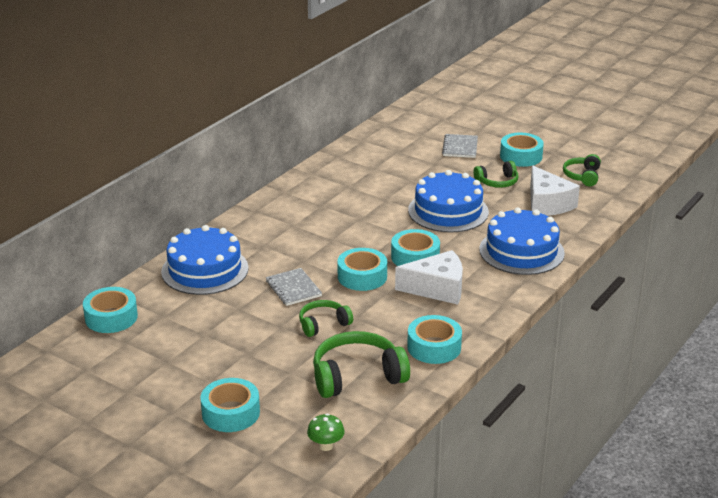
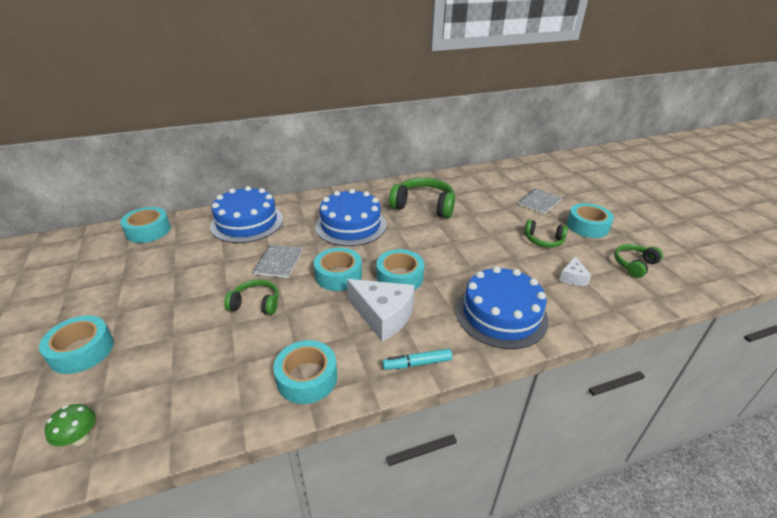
camera: 35 degrees right, 5 degrees up
green headphones [313,331,410,398] -> green headphones moved to [389,178,455,218]
blue cake [408,170,489,233] -> blue cake moved to [315,189,386,246]
white cheese [530,165,580,216] -> white cheese [559,256,591,286], size x0.51
none -> turquoise marker [382,348,452,370]

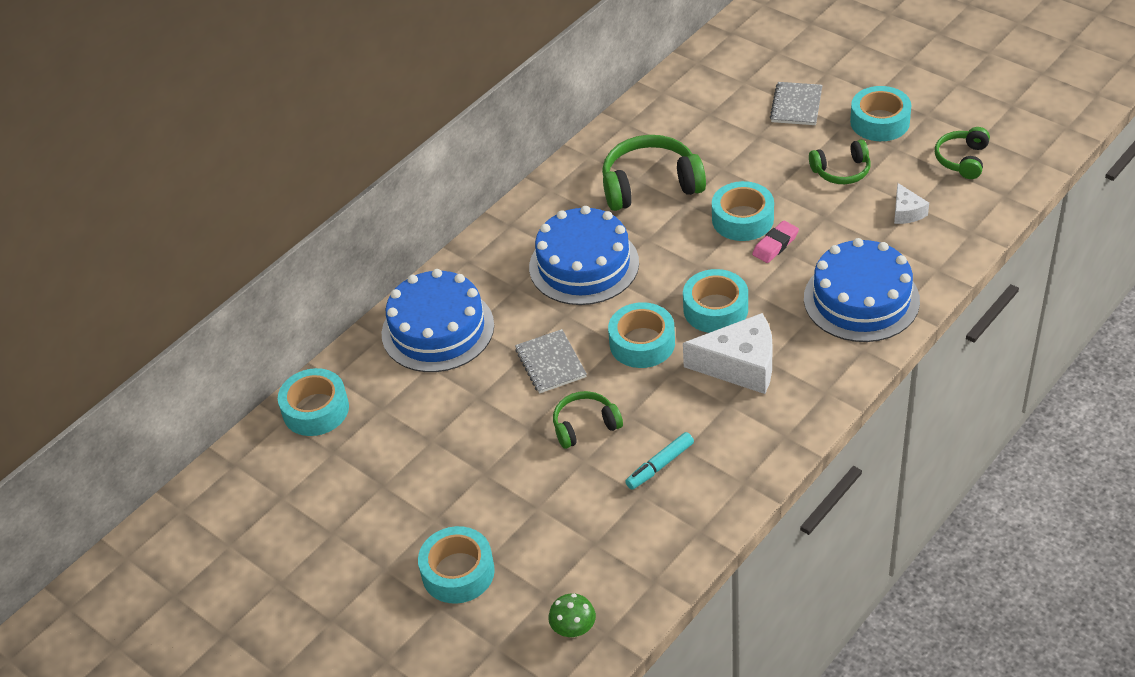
camera: 25 degrees left, 10 degrees up
turquoise tape [273,340,337,404] -> turquoise tape moved to [712,181,774,241]
turquoise marker [382,348,452,370] -> turquoise marker moved to [625,432,694,490]
none -> pink eraser [752,221,799,263]

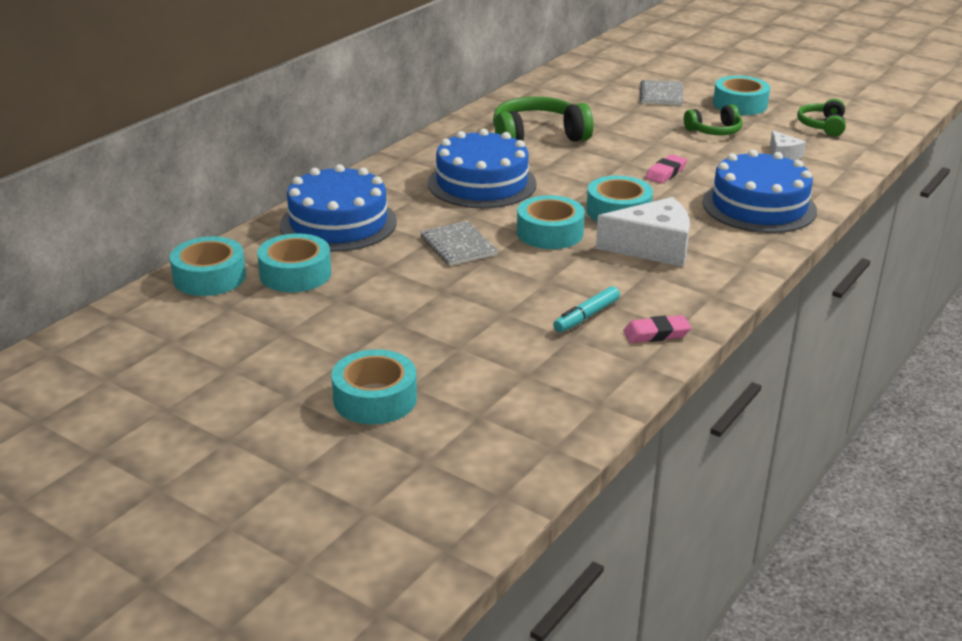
camera: 10 degrees left, 15 degrees down
green mushroom [548,593,596,638] -> none
green headphones [553,391,623,449] -> none
turquoise tape [712,181,774,241] -> turquoise tape moved to [257,233,331,292]
none -> pink eraser [623,315,691,343]

